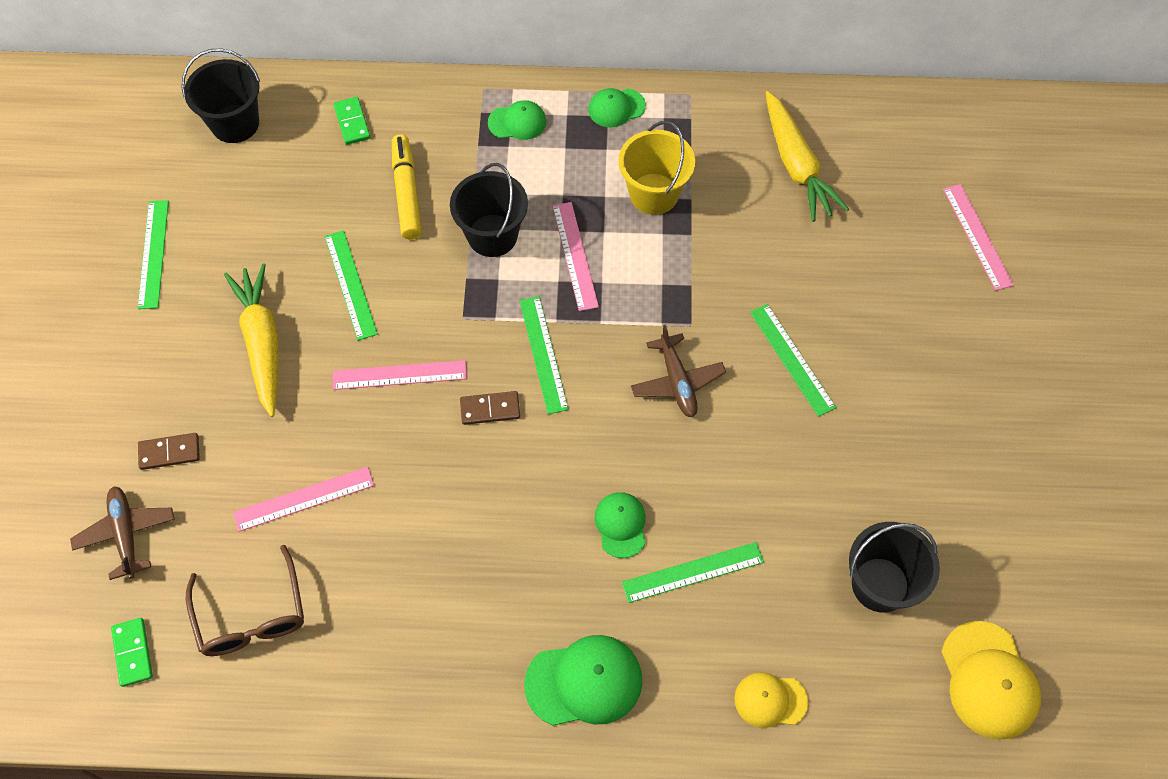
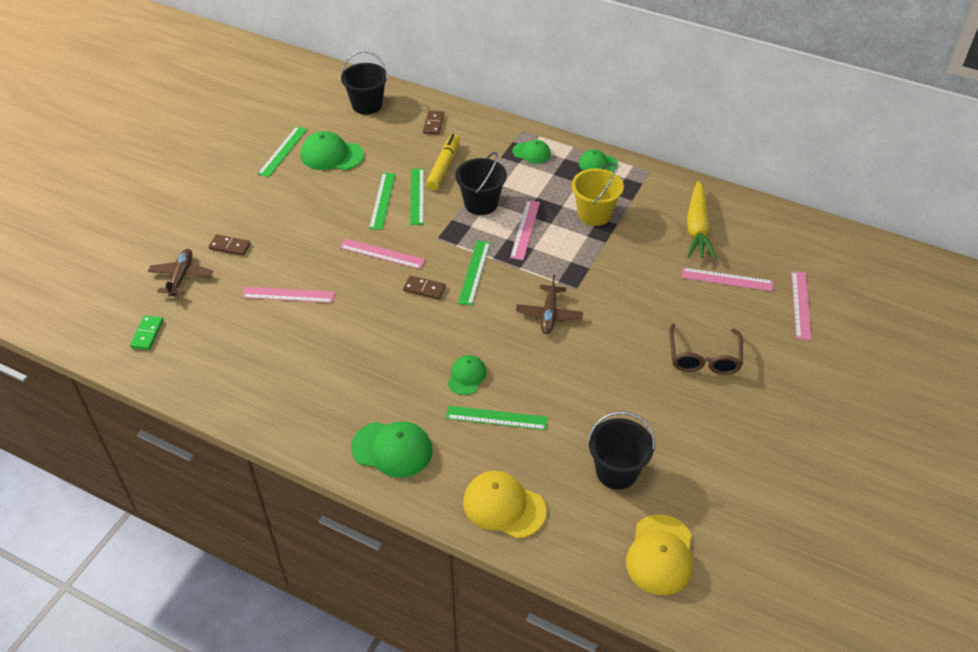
camera: 25 degrees right, 15 degrees down
brown glasses [186,545,304,656] -> brown glasses moved to [669,324,743,375]
yellow carrot [224,263,278,417] -> none
green domino [334,97,370,145] -> brown domino [423,110,444,135]
yellow cap [734,672,808,728] -> yellow cap [463,471,546,539], size x1.63
green ruler [750,304,836,417] -> green ruler moved to [410,169,424,225]
none -> green cap [301,131,364,170]
none -> pink ruler [682,268,773,291]

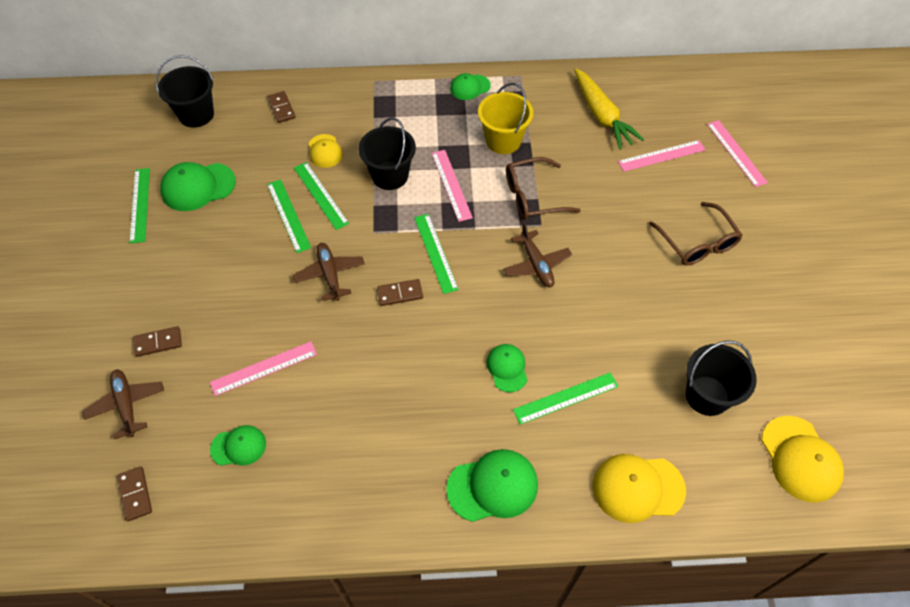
camera: 30 degrees left, 10 degrees up
green domino [130,316,163,350] -> brown domino [117,466,152,521]
pink ruler [340,239,425,269] -> brown plane [293,243,365,301]
yellow marker [426,134,460,190] -> yellow cap [309,134,343,168]
green cap [512,140,551,164] -> green cap moved to [210,425,266,466]
none -> brown glasses [506,157,581,220]

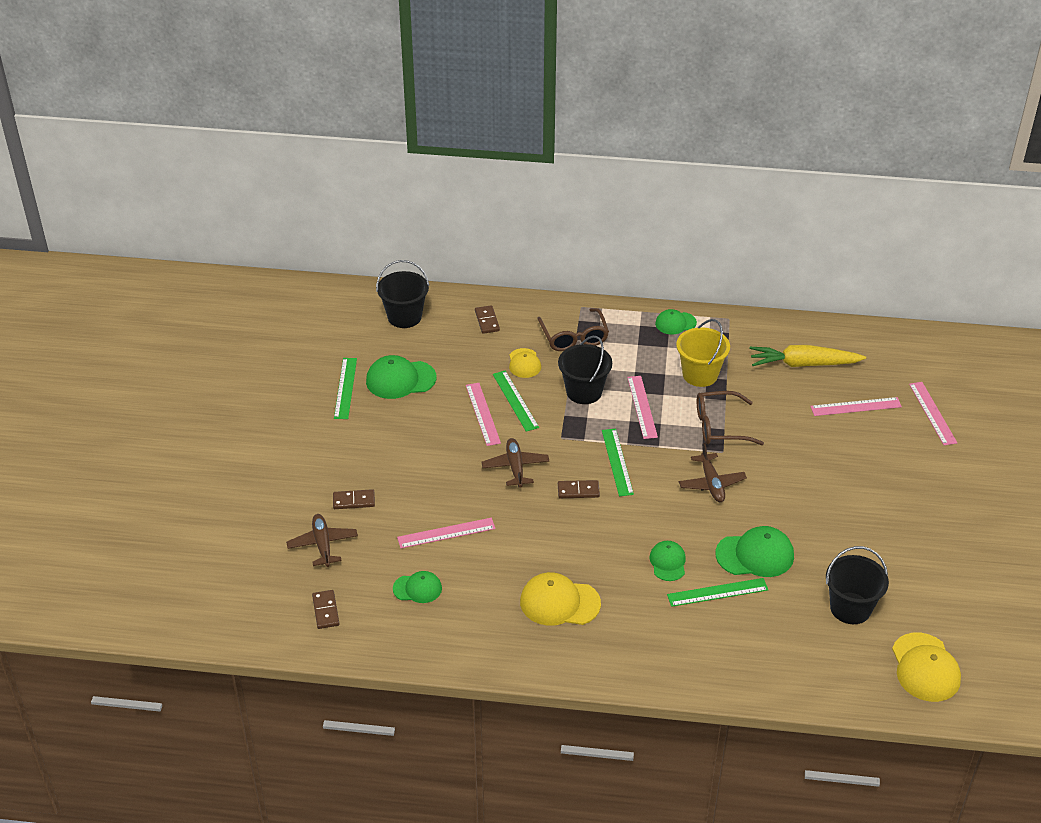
camera: 10 degrees right, 15 degrees down
green ruler [267,179,311,253] -> pink ruler [466,383,501,446]
green cap [446,449,538,522] -> green cap moved to [715,526,794,577]
yellow carrot [574,68,645,150] -> yellow carrot turned 105 degrees clockwise [749,345,866,367]
yellow cap [593,454,686,523] -> yellow cap moved to [520,572,601,626]
brown glasses [649,202,743,266] -> brown glasses moved to [537,308,609,351]

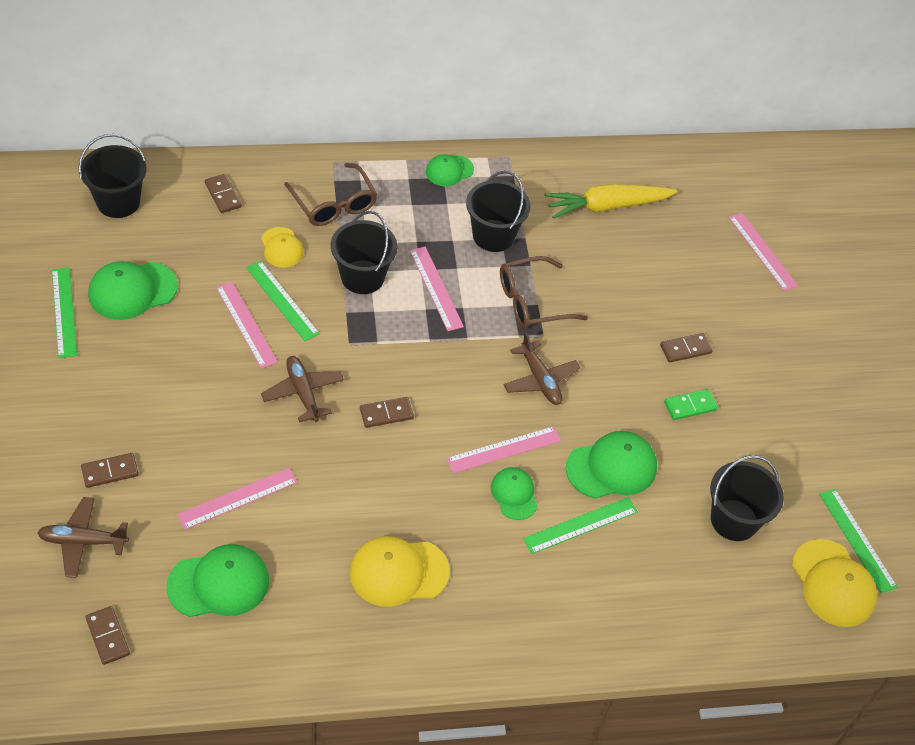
camera: 20 degrees left, 10 degrees up
brown plane [286,514,358,567] -> brown plane turned 60 degrees counterclockwise [37,497,129,578]
green cap [393,571,442,603] -> green cap [167,544,269,617], size x1.63
green ruler [602,428,634,496] -> green ruler moved to [819,489,898,593]
yellow bucket [676,319,730,387] -> black bucket [466,171,531,252]
pink ruler [810,397,902,416] -> pink ruler moved to [446,426,561,473]
none -> brown domino [660,333,712,363]
none -> green domino [664,389,718,420]

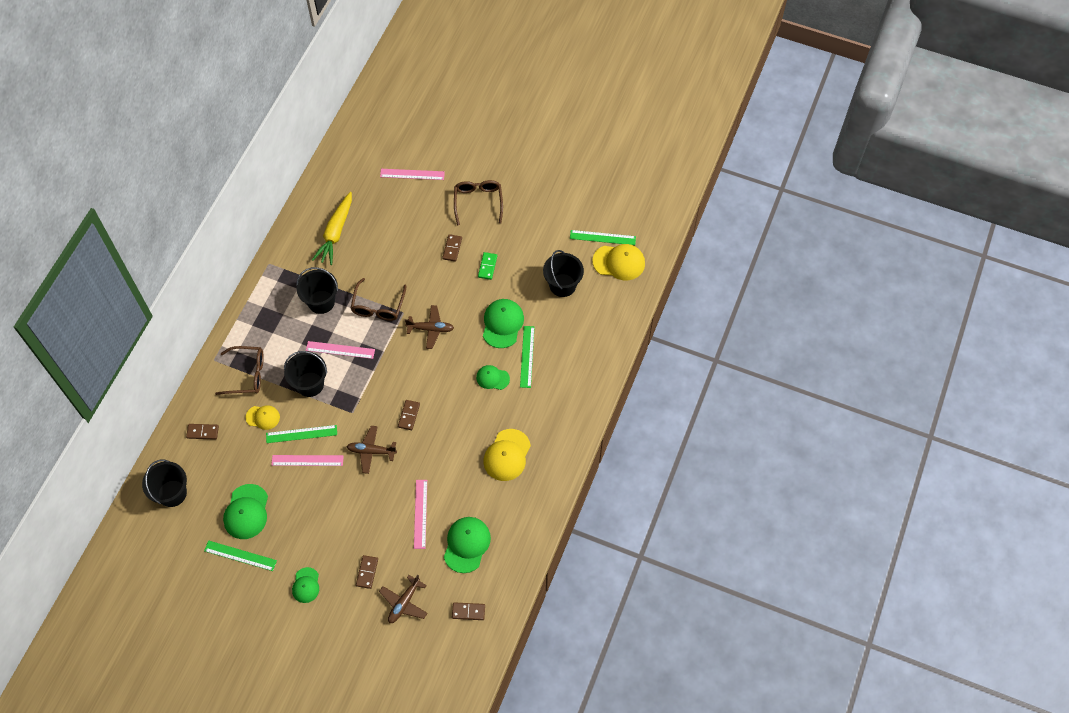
camera: 55 degrees left, 10 degrees up
green cap [426,154,474,186] -> green cap moved to [292,567,319,603]
pink ruler [446,426,561,473] -> none
none -> brown glasses [454,180,503,225]

